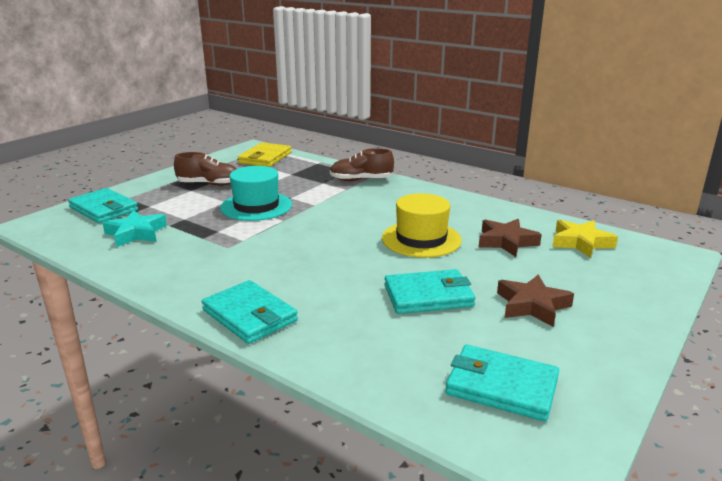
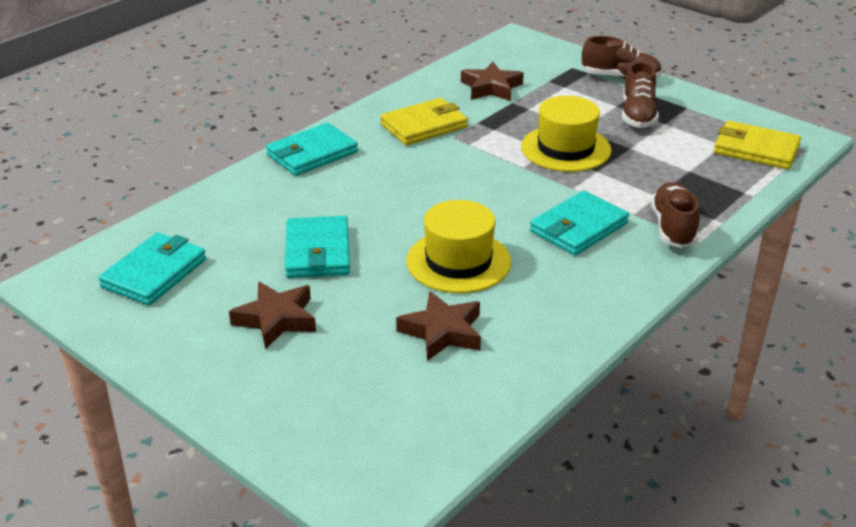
camera: 95 degrees right, 10 degrees up
turquoise wallet [68,188,138,223] -> turquoise wallet moved to [530,191,629,255]
turquoise star [103,210,167,247] -> brown star [461,62,524,101]
turquoise hat [220,166,292,221] -> yellow hat [521,96,611,172]
yellow star [552,220,618,258] -> none
none -> yellow wallet [380,98,468,145]
none -> brown shoe [582,36,662,79]

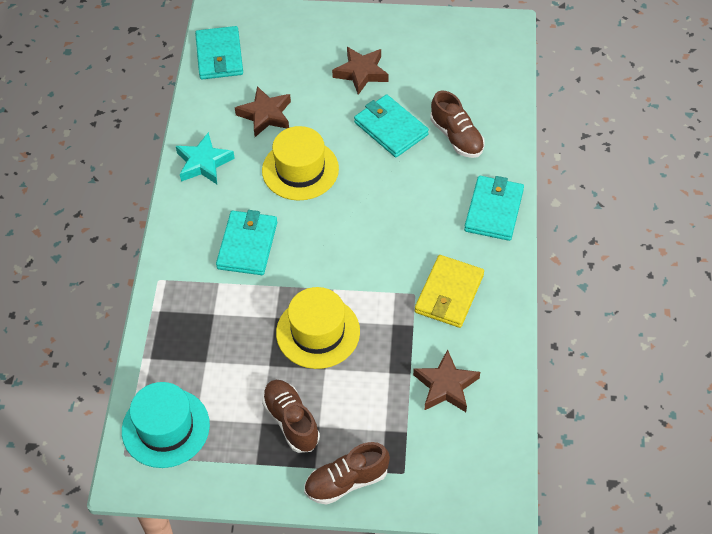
camera: 145 degrees right, 20 degrees up
turquoise wallet [98,232,206,305] -> turquoise wallet moved to [195,26,243,79]
brown shoe [651,182,700,248] -> brown shoe moved to [430,91,485,158]
yellow wallet [714,121,801,169] -> turquoise hat [122,382,210,468]
none -> turquoise star [176,132,235,184]

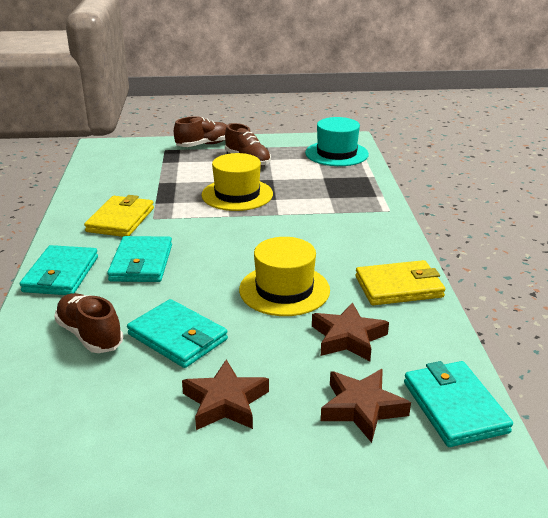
camera: 170 degrees right, 25 degrees down
turquoise star [176,132,235,184] -> yellow wallet [355,260,446,305]
turquoise wallet [216,210,277,275] -> turquoise wallet moved to [107,236,172,282]
brown star [413,349,480,412] -> brown star moved to [321,369,411,443]

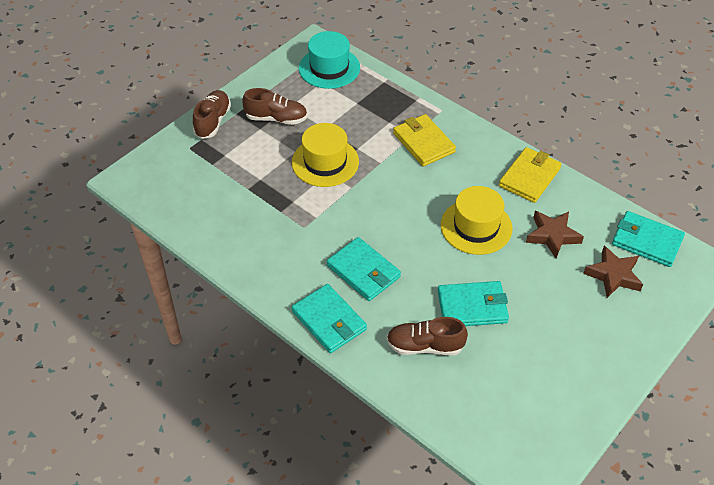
camera: 45 degrees left, 20 degrees up
yellow wallet [84,195,154,237] -> yellow wallet moved to [393,114,456,166]
brown star [182,359,269,430] -> none

